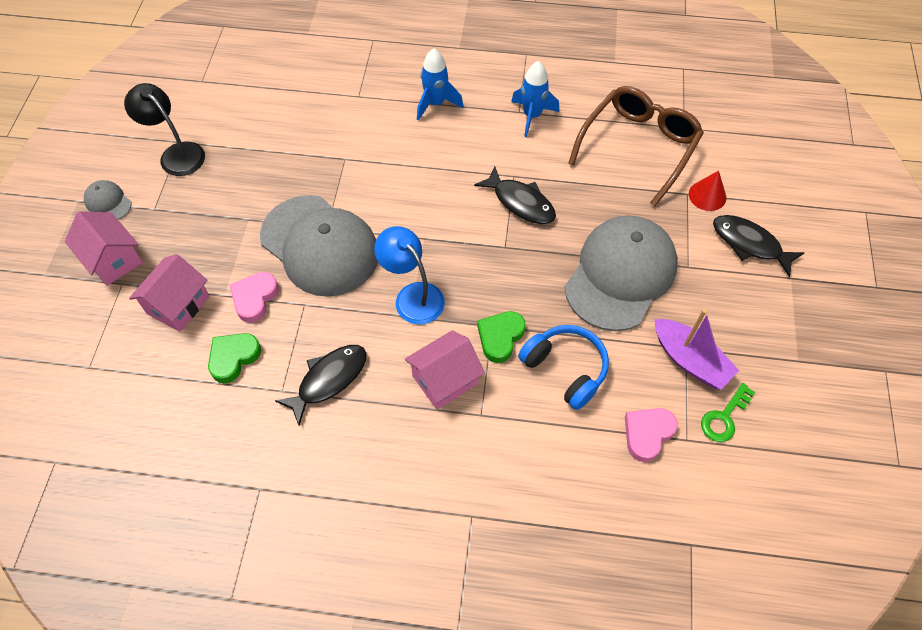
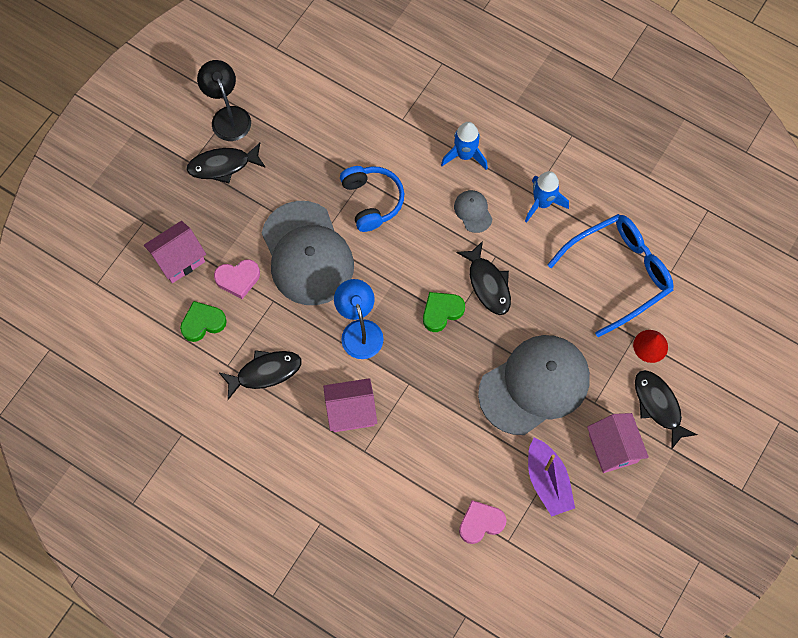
camera: 25 degrees right, 10 degrees up
pink house [65,211,143,286] -> pink house moved to [587,413,649,473]
grey cap [84,180,132,220] -> grey cap moved to [454,190,492,233]
pink heart [230,272,279,323] -> pink heart turned 150 degrees counterclockwise [214,259,260,299]
green heart [477,311,526,363] -> green heart moved to [423,292,465,332]
blue headphones [518,325,609,410] -> blue headphones moved to [340,166,404,232]
brown glasses [568,86,704,207] -> blue glasses [547,214,674,337]
green key [701,383,755,442] -> none
none -> black fish [186,142,266,183]

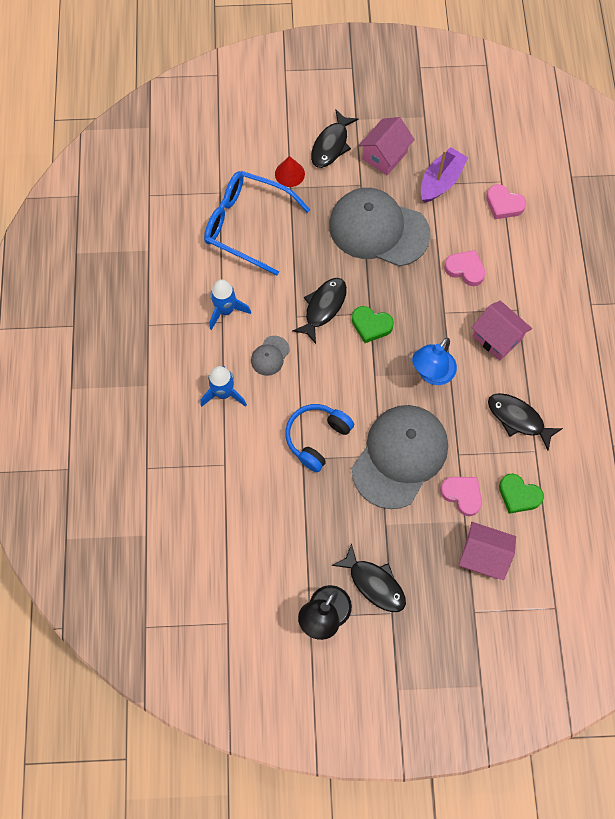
camera: 125 degrees left, 0 degrees up
none -> pink heart [444,250,486,286]

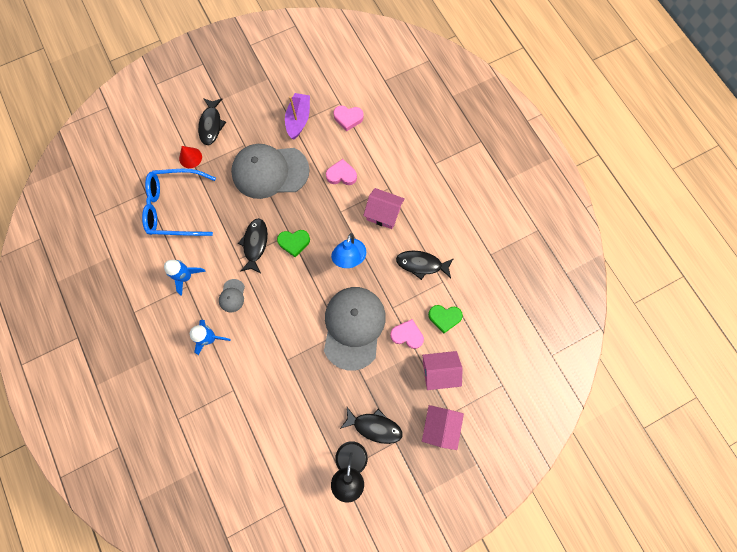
camera: 25 degrees left, 5 degrees up
blue headphones [285,404,354,472] -> none
pink house [359,117,415,175] -> pink house moved to [422,405,464,450]

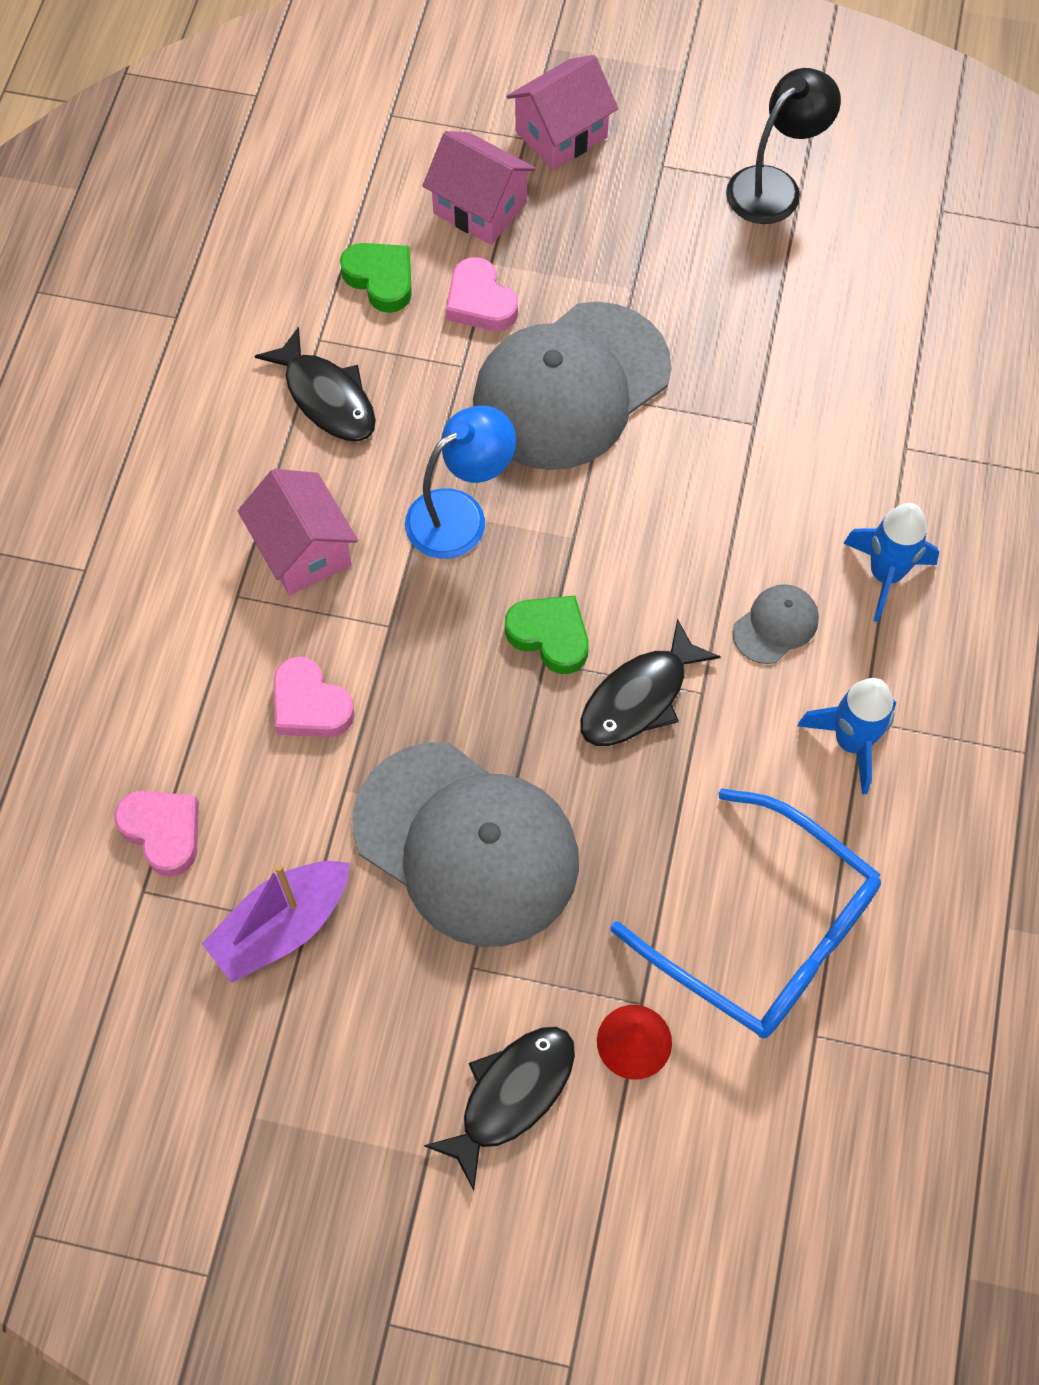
camera: 140 degrees left, 10 degrees down
black fish [340,407,403,444] -> none

